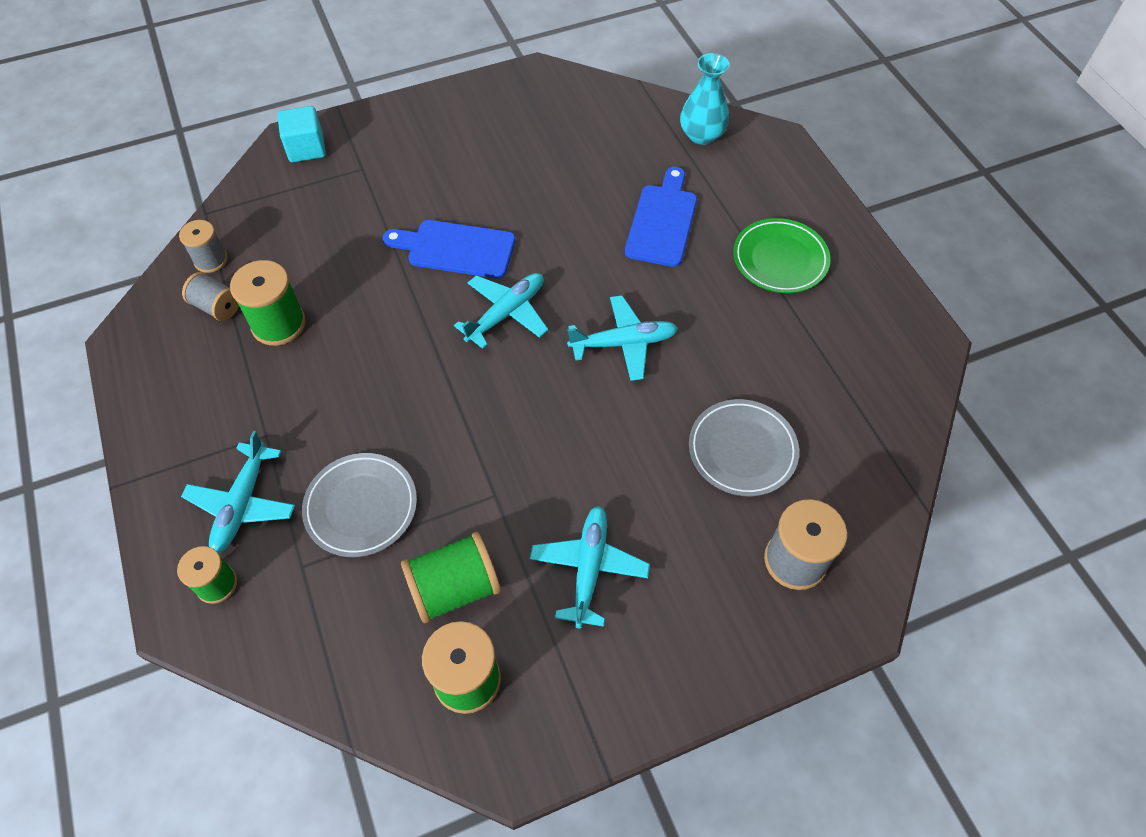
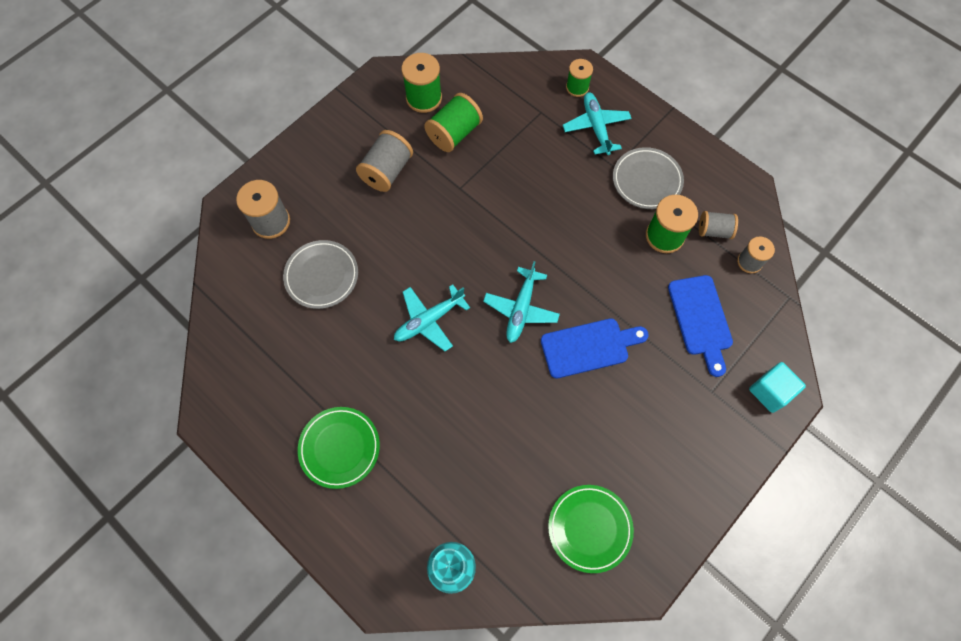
camera: 155 degrees right, 10 degrees up
grey plate [302,453,417,557] -> grey plate moved to [613,147,684,209]
turquoise plane [530,506,650,628] -> grey spool [356,130,413,192]
blue cutting board [625,167,697,267] -> blue cutting board moved to [668,275,733,377]
none -> green plate [548,485,634,573]

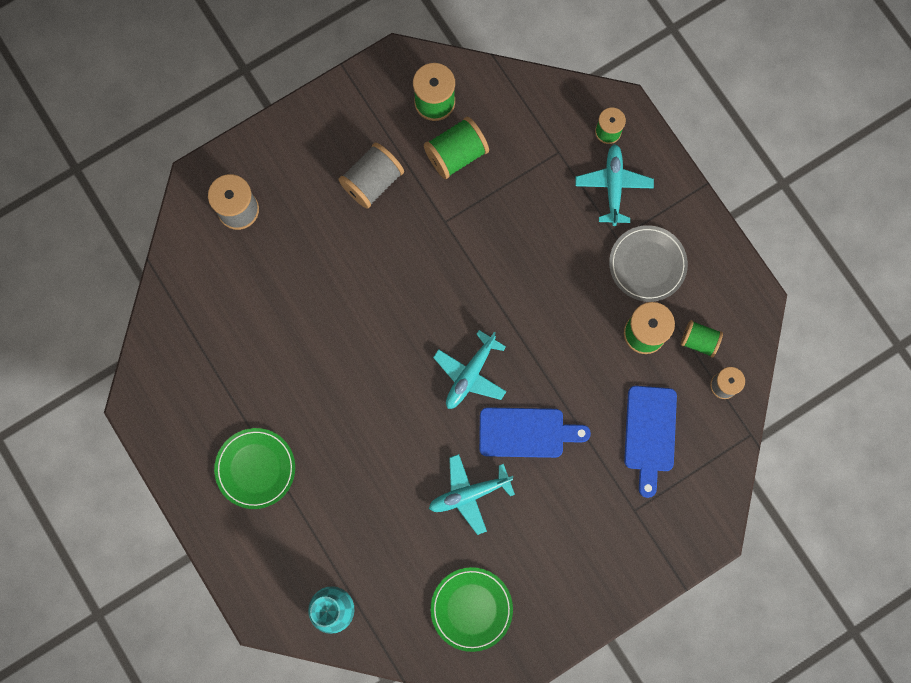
camera: 15 degrees right, 10 degrees up
grey plate [283,240,358,309] -> none
turquoise plane [394,284,470,351] -> turquoise plane moved to [429,454,515,535]
grey spool [699,211,738,239] -> green spool [681,320,723,358]
turquoise cube [749,362,806,413] -> none

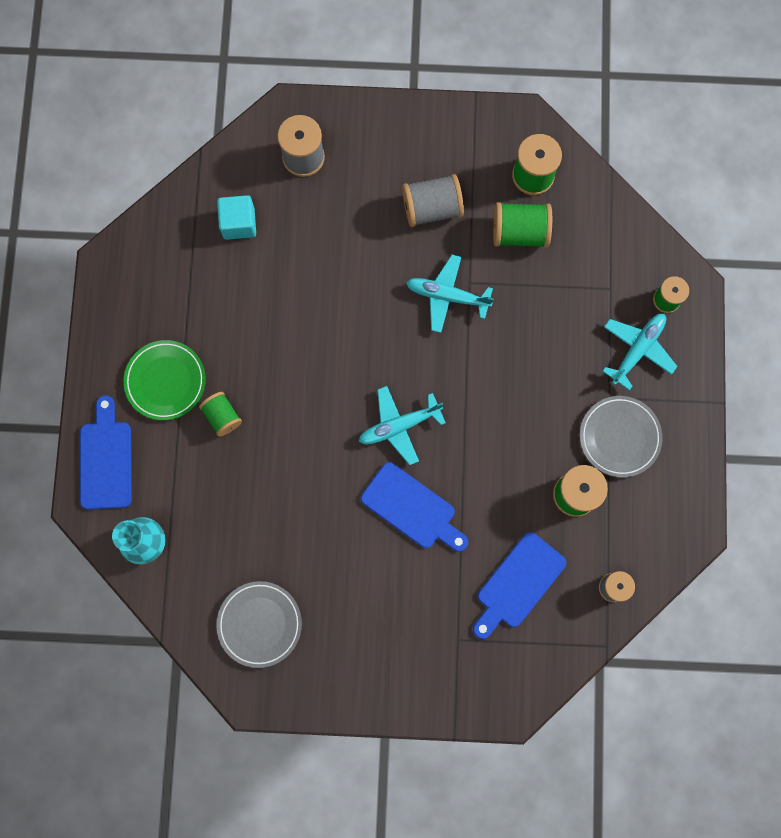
camera: 35 degrees right, 0 degrees up
turquoise plane [429,454,515,535] -> turquoise plane moved to [406,255,494,333]
green plate [431,567,513,652] -> grey plate [216,581,302,668]
green spool [681,320,723,358] -> green spool moved to [199,392,242,437]
none -> blue cutting board [80,395,132,510]
none -> turquoise cube [217,195,256,240]

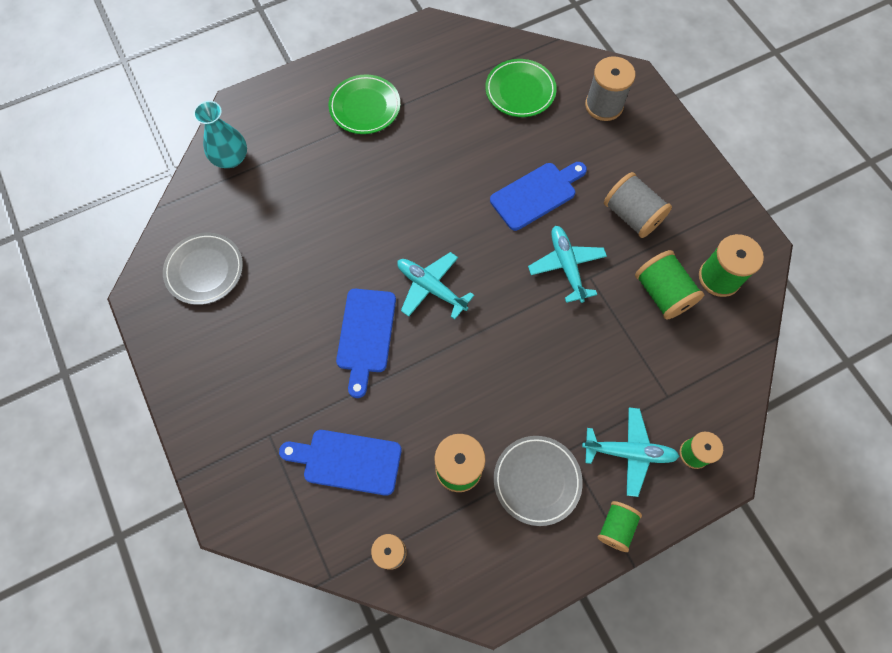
camera: 60 degrees right, 10 degrees down
blue cutting board [80,395,132,510] -> blue cutting board moved to [490,162,587,231]
green spool [199,392,242,437] -> green spool moved to [598,501,642,552]
turquoise cube [217,195,256,240] -> green plate [485,59,557,117]

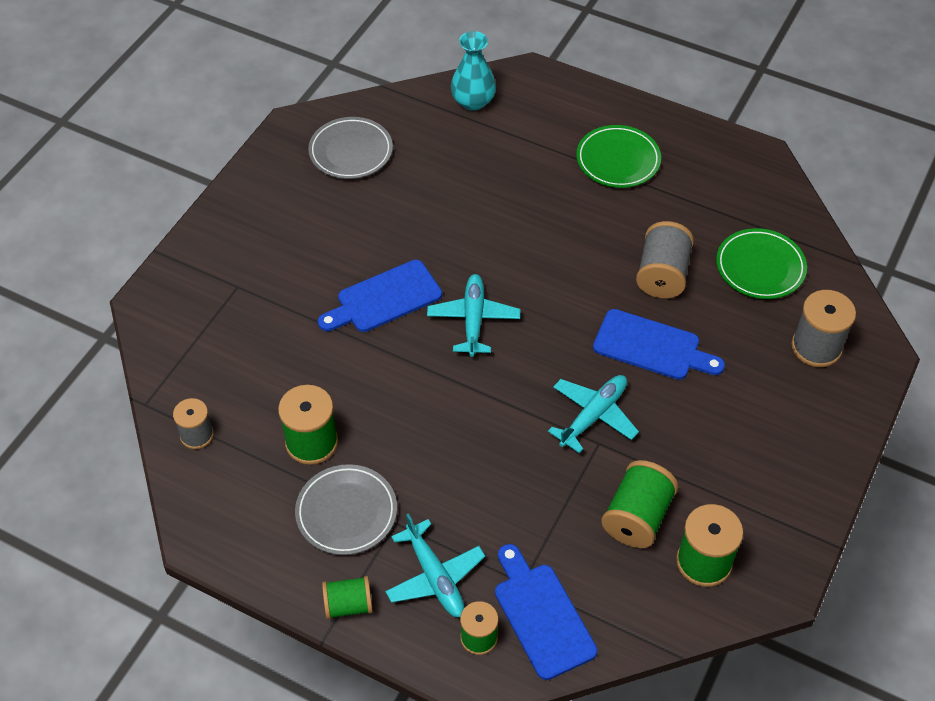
camera: 55 degrees right, 15 degrees down
blue cutting board [279,430,402,496] -> blue cutting board moved to [495,544,597,680]
grey spool [604,172,672,238] -> grey spool moved to [636,221,694,298]

